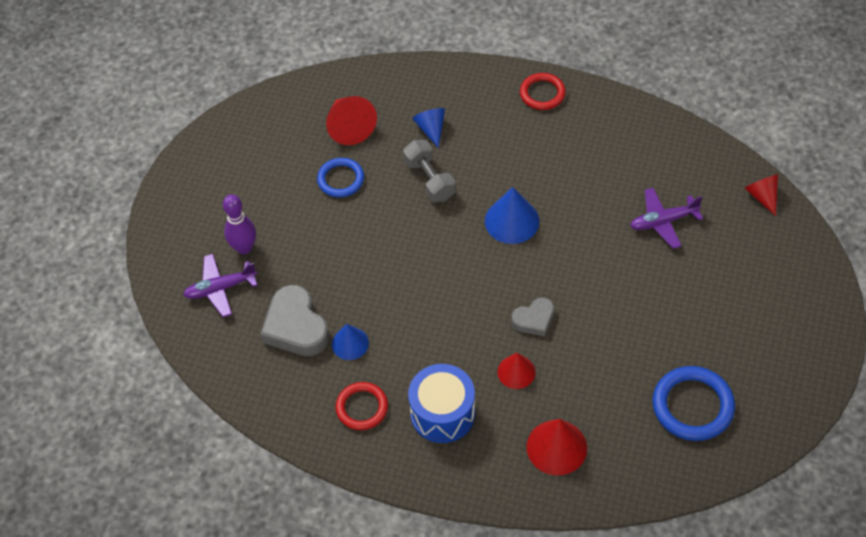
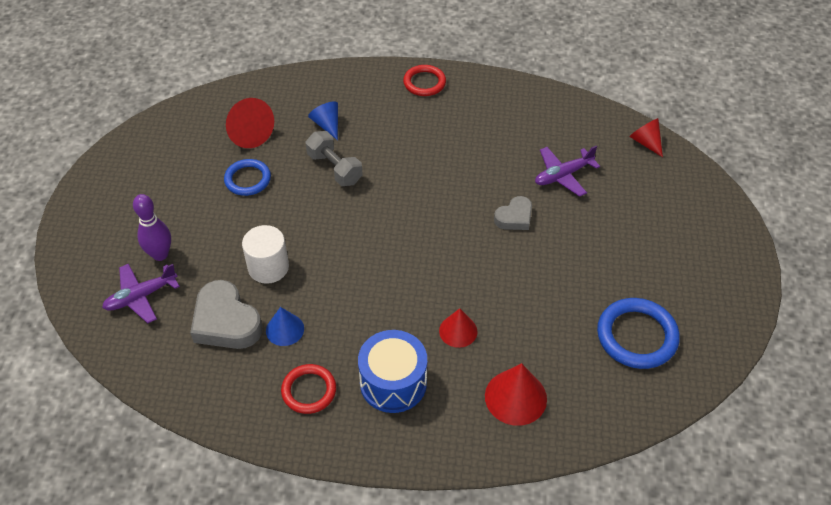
camera: 15 degrees left, 5 degrees down
blue cone [485,187,540,244] -> none
grey heart [511,297,554,336] -> grey heart moved to [494,196,532,230]
none -> white cylinder [242,225,289,284]

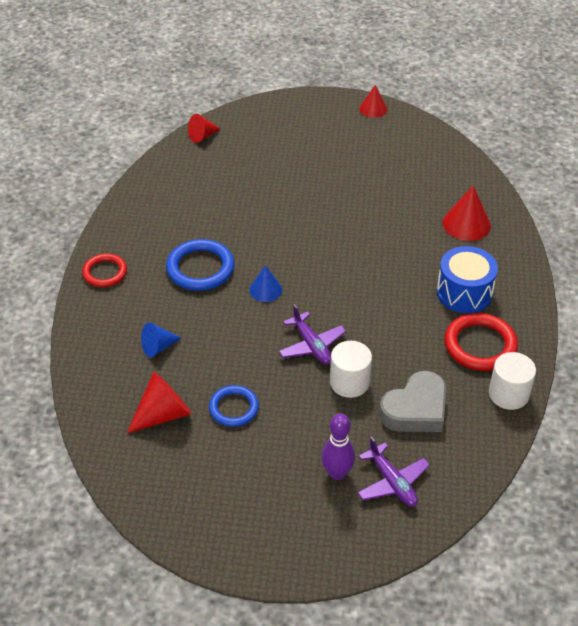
camera: 90 degrees left, 5 degrees down
blue cone [266,307,304,346] -> blue cone moved to [249,265,282,302]
red ring [281,364,336,414] -> red ring [444,313,518,371], size x1.54
grey dumbbell [306,131,363,186] -> none
red cone [439,308,477,348] -> red cone moved to [360,85,387,118]
grey heart [494,196,532,230] -> none
purple plane [535,146,600,197] -> purple plane moved to [279,304,346,364]
blue ring [597,298,680,369] -> blue ring moved to [166,239,234,291]
none -> white cylinder [489,352,536,410]

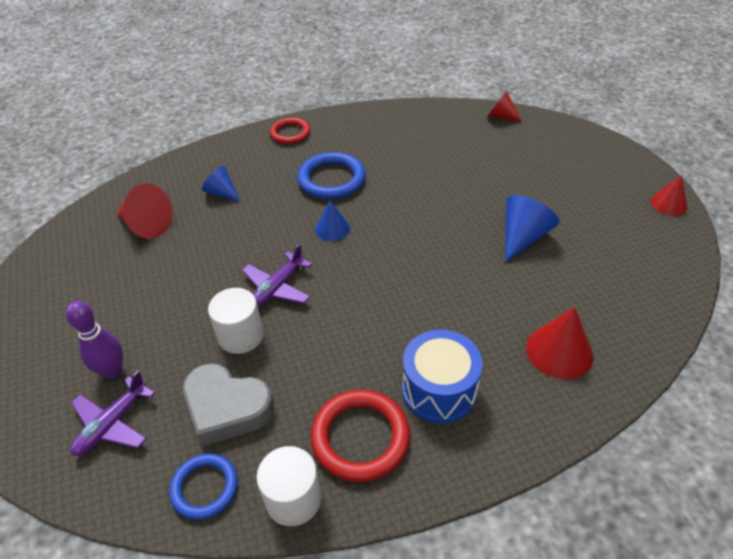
camera: 65 degrees right, 0 degrees up
blue ring [209,385,259,427] -> blue ring moved to [169,453,238,520]
none -> blue cone [505,195,559,263]

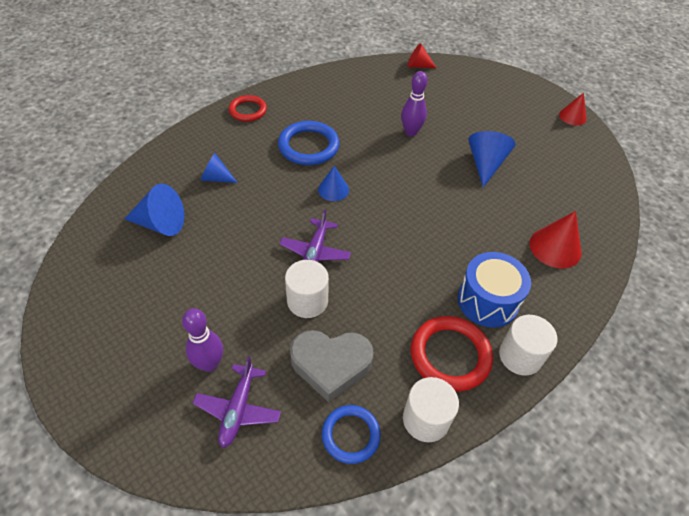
camera: 25 degrees left, 5 degrees up
red cone [117,183,172,239] -> blue cone [124,184,184,236]
none -> purple bowling pin [401,71,428,136]
none -> white cylinder [499,315,557,376]

